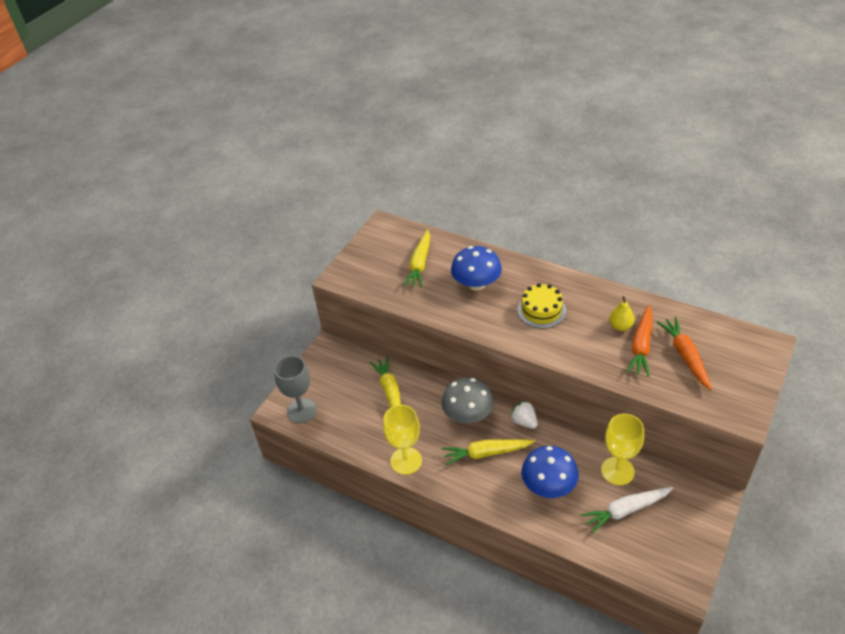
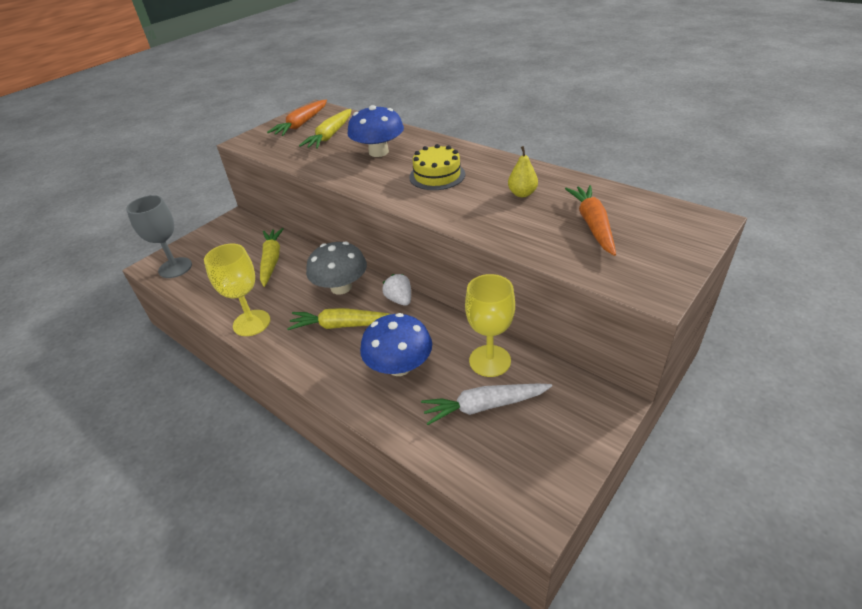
camera: 10 degrees right, 5 degrees down
orange carrot [626,305,652,376] -> orange carrot moved to [267,100,327,136]

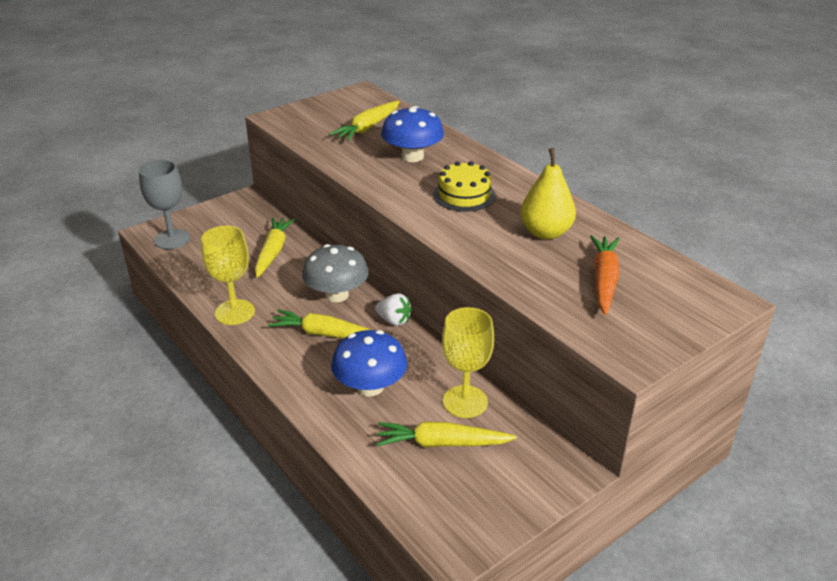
camera: 10 degrees right, 5 degrees down
orange carrot [267,100,327,136] -> none
white strawberry [382,274,411,306] -> white strawberry turned 135 degrees clockwise [375,293,412,326]
white carrot [421,384,552,425] -> yellow carrot [376,421,517,447]
yellow pear [508,146,538,197] -> yellow pear [521,148,576,239], size x1.66

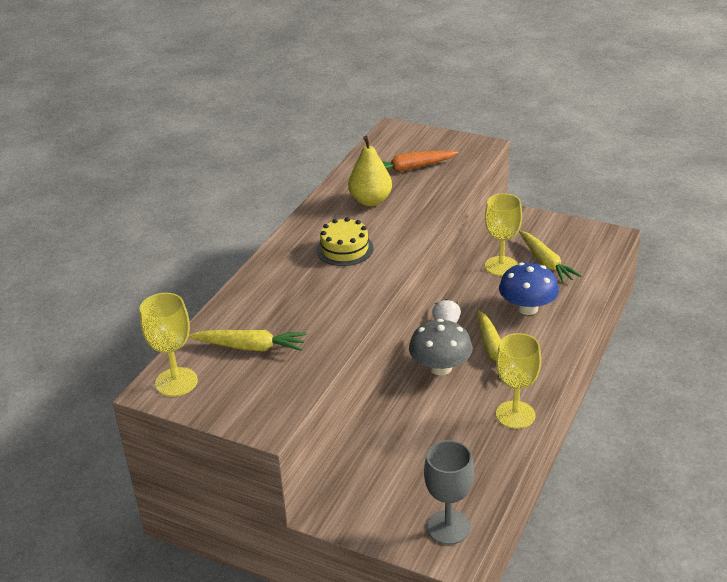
camera: 115 degrees left, 0 degrees up
yellow carrot [255,218,295,278] -> none
blue mushroom [381,106,444,162] -> none
none -> yellow goblet [140,293,198,397]

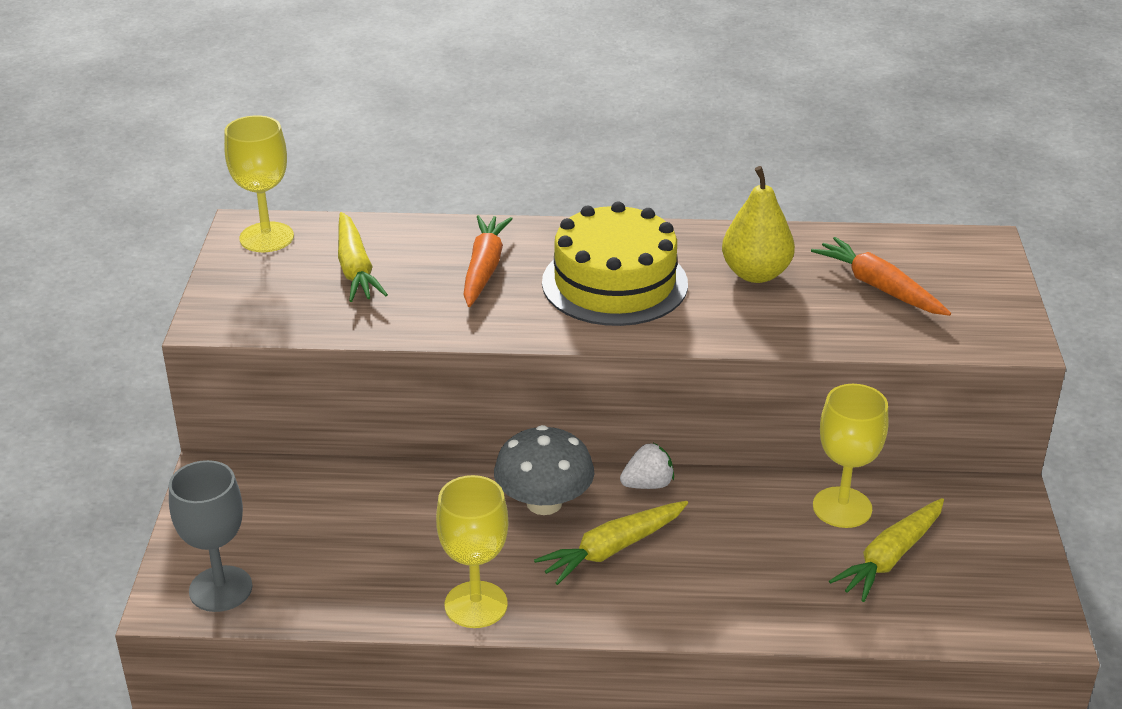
camera: 65 degrees right, 0 degrees up
yellow cake [316,217,374,266] -> yellow cake [542,202,688,326], size x1.65
blue mushroom [499,263,559,315] -> none
none -> orange carrot [463,215,513,307]

